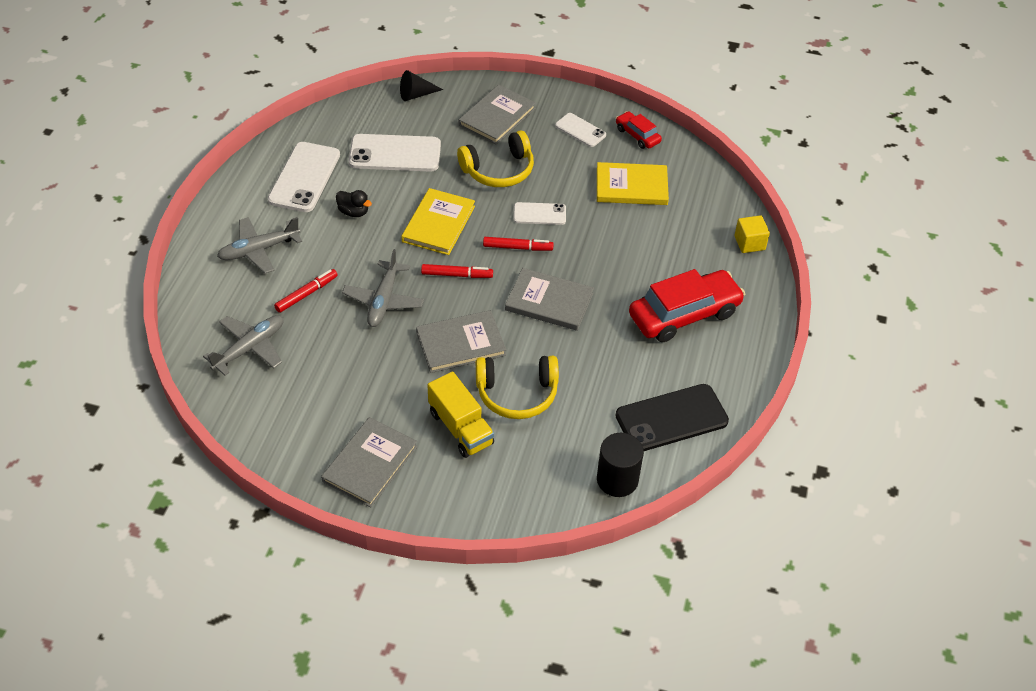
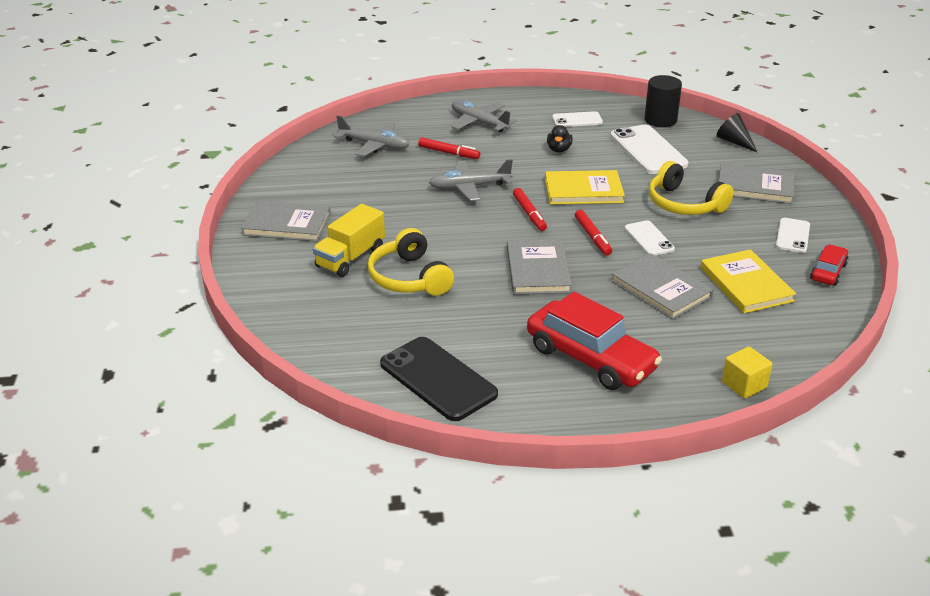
camera: 70 degrees right, 15 degrees down
white phone [268,142,340,212] -> white phone [552,111,603,127], size x0.56
grey book [416,310,506,373] -> grey book moved to [611,253,713,320]
black cylinder [597,433,644,497] -> black cylinder moved to [645,75,682,127]

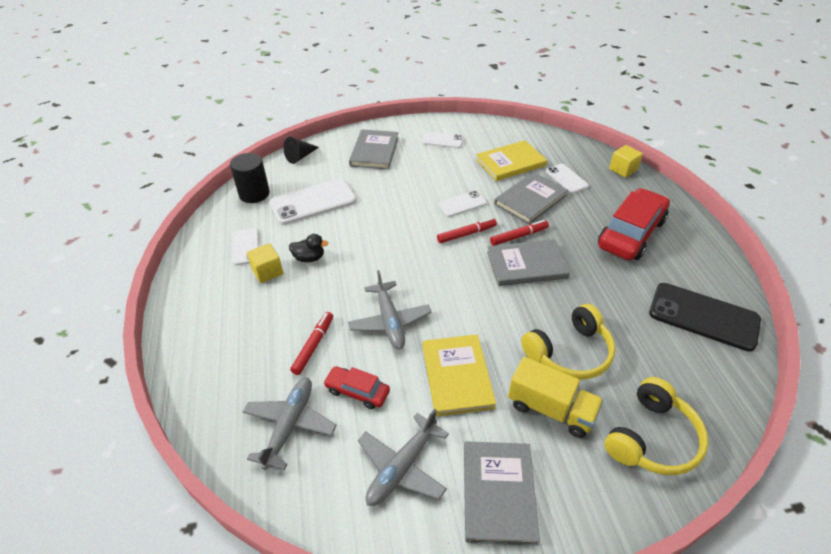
camera: 95 degrees left, 10 degrees up
black phone [380,337,498,421] -> black phone turned 75 degrees clockwise [649,283,761,352]
grey plane [451,101,517,132] -> grey plane moved to [358,408,449,506]
red marker [513,188,547,231] -> red marker moved to [490,220,549,246]
yellow book [545,170,625,205] -> yellow book moved to [423,334,496,417]
yellow headphones [649,161,734,215] -> yellow headphones moved to [604,377,708,475]
red car [810,244,848,285] -> red car moved to [323,366,390,409]
none -> yellow cube [247,243,283,283]
none -> white phone [546,164,589,193]

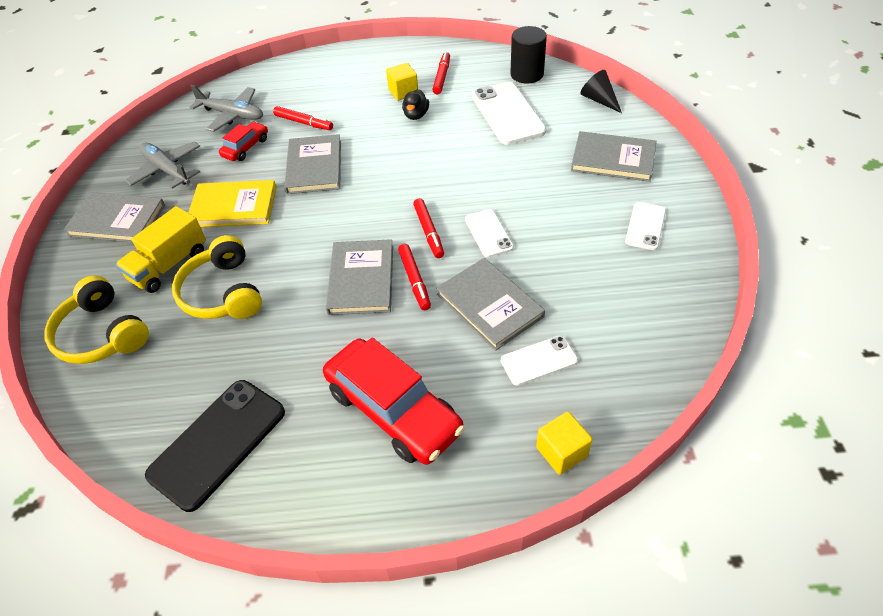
camera: 100 degrees right, 5 degrees up
white phone [232,228,259,265] -> red marker [432,52,450,94]
grey plane [348,270,431,350] -> grey book [284,134,341,194]
yellow book [476,140,547,181] -> none

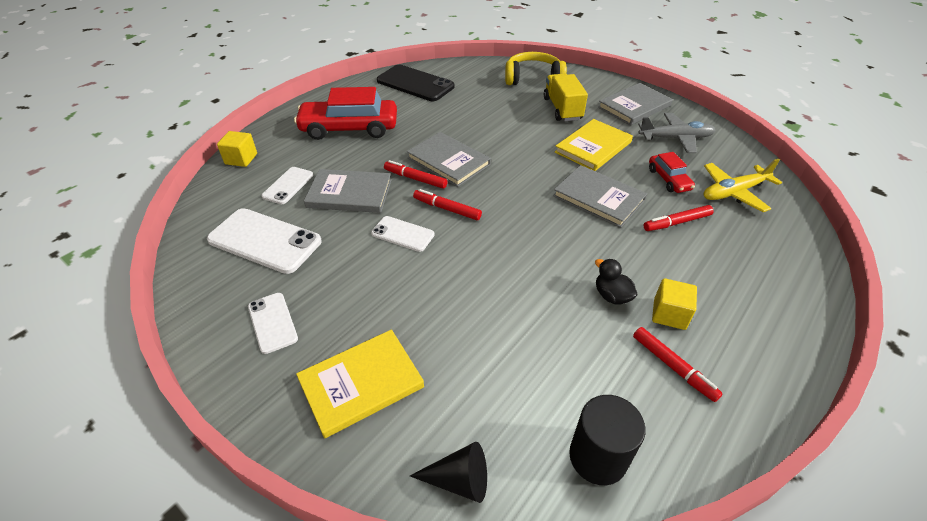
camera: 130 degrees right, 5 degrees down
black phone [145,380,285,512] -> black phone turned 45 degrees counterclockwise [377,65,455,101]
yellow headphones [172,235,262,319] -> none
grey plane [189,85,263,132] -> yellow plane [704,159,782,212]
white phone [472,82,547,145] -> white phone moved to [207,208,322,274]
grey book [571,131,656,182] -> yellow book [296,330,424,438]

